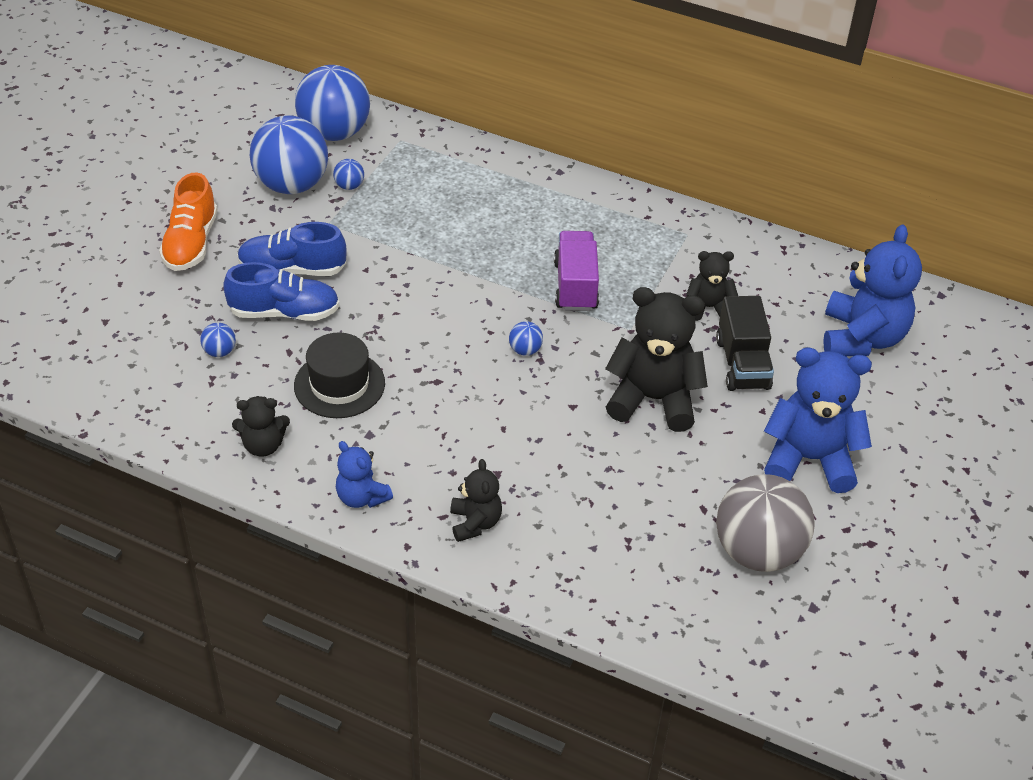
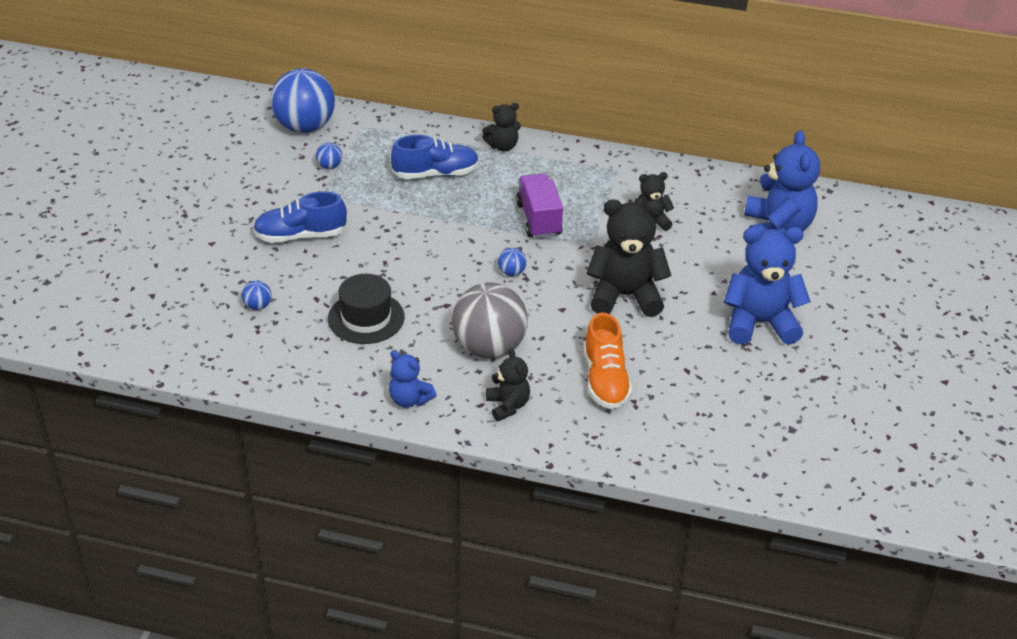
camera: 10 degrees left, 5 degrees down
orange shoe [159,172,218,271] -> orange shoe moved to [583,313,632,409]
blue shoe [223,262,340,321] -> blue shoe moved to [391,135,479,179]
black teddy bear [232,396,290,457] -> black teddy bear moved to [482,103,521,151]
blue ball [250,115,328,194] -> none
black truck [716,296,774,391] -> none
grey ball [716,474,815,572] -> grey ball moved to [452,282,528,358]

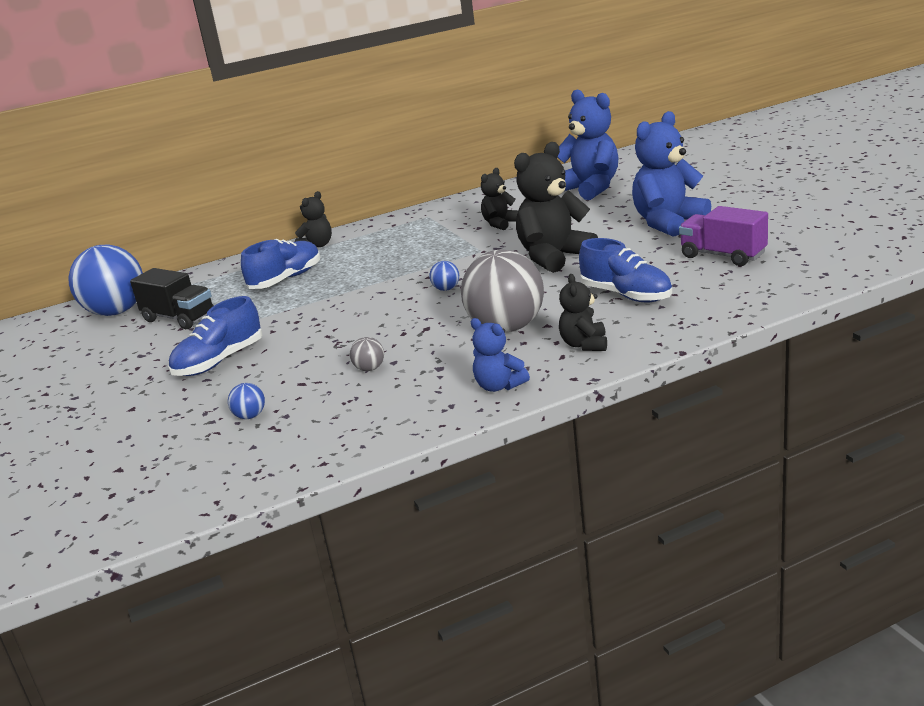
camera: 35 degrees left, 15 degrees down
blue ball [316,143,342,169] -> black truck [130,268,214,329]
black hat [328,274,405,344] -> grey ball [350,337,384,371]
blue teddy bear [389,350,437,408] -> blue teddy bear turned 45 degrees clockwise [471,318,530,392]
black teddy bear [486,348,530,421] -> black teddy bear turned 120 degrees counterclockwise [559,274,607,351]
purple truck [516,174,563,238] -> purple truck moved to [679,206,768,266]
orange shoe [583,313,632,409] -> blue shoe [579,238,672,302]

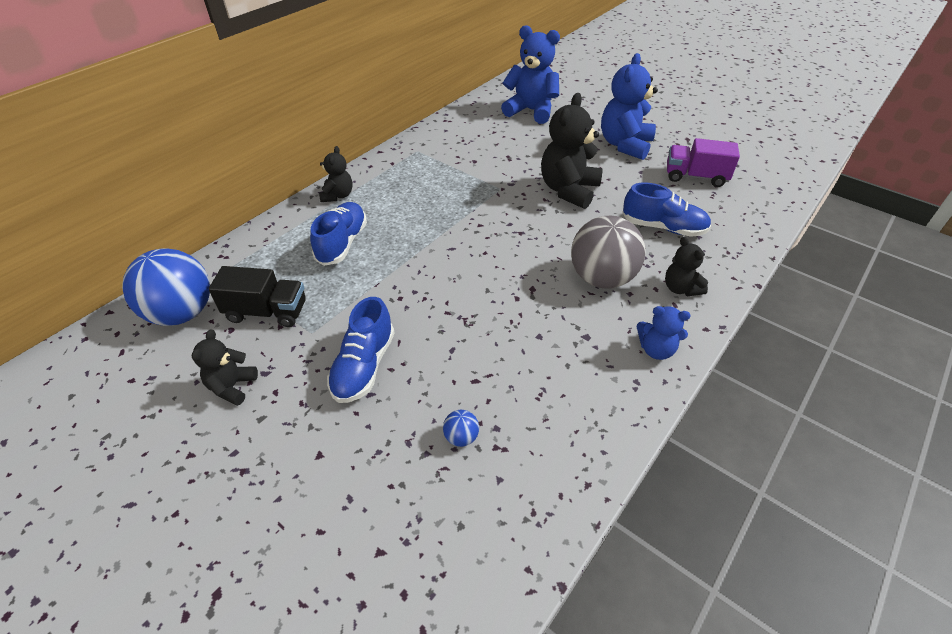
camera: 30 degrees left, 20 degrees up
grey ball [350,337,384,371] -> none
blue ball [429,261,459,291] -> none
black teddy bear [481,168,519,230] -> black teddy bear moved to [192,329,258,406]

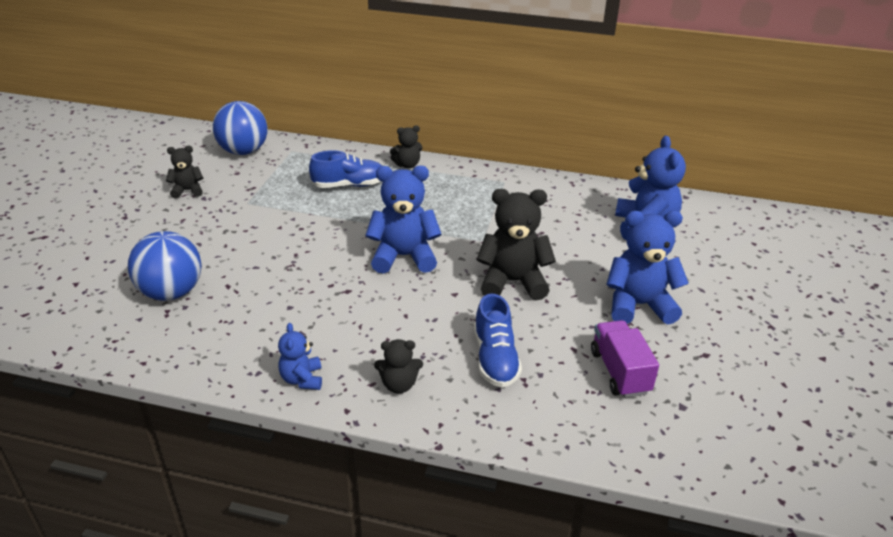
camera: 65 degrees right, 10 degrees down
black truck [209,266,306,327] -> none
blue shoe [327,297,394,403] -> none
blue ball [443,410,479,447] -> blue ball [128,231,202,301], size x2.48
grey ball [571,216,646,289] -> none
black teddy bear [665,237,708,296] -> black teddy bear turned 135 degrees counterclockwise [374,339,423,394]
none -> blue teddy bear [365,166,442,274]

